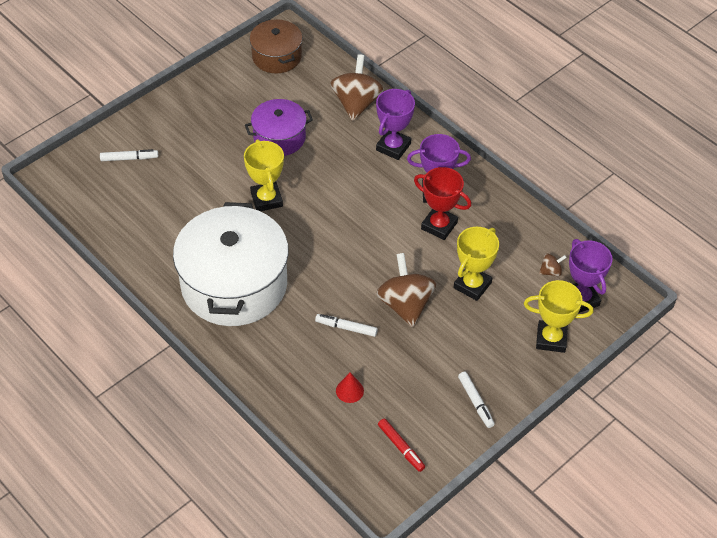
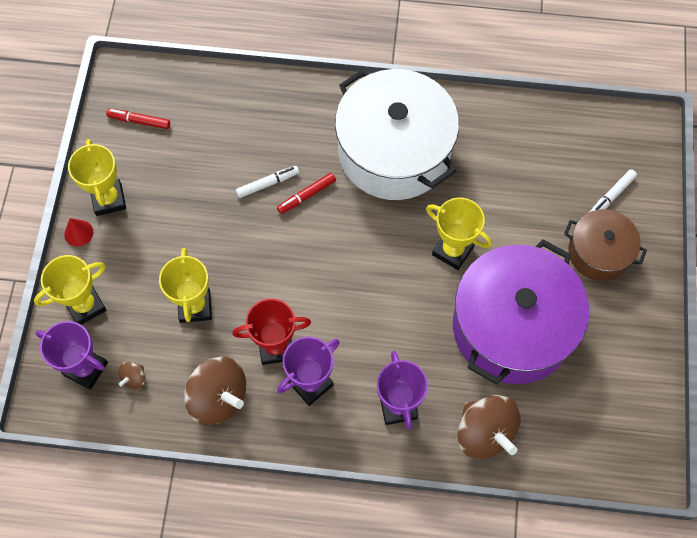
camera: 140 degrees right, 15 degrees up
purple pot [245,99,313,156] -> purple pot [453,239,589,385], size x1.87
brown pot [250,19,302,73] -> brown pot moved to [564,209,647,281]
red cone [336,373,364,403] -> red cone moved to [64,218,93,247]
brown spinning top [376,253,436,327] -> brown spinning top moved to [184,357,246,425]
white marker [458,372,495,428] -> yellow trophy [68,139,126,216]
none -> red marker [277,173,336,214]

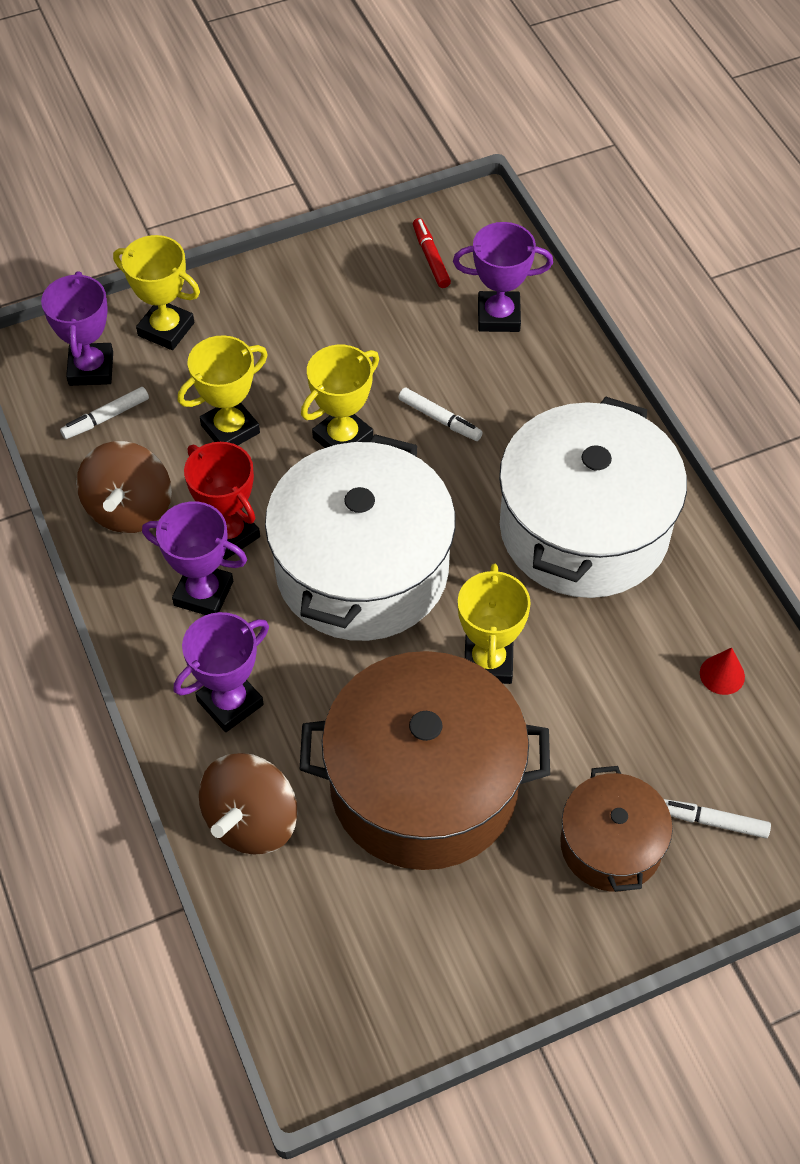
camera: 60 degrees right, 10 degrees down
red cone [64,218,93,247] -> red cone moved to [700,648,745,695]
yellow trophy [68,139,126,216] -> yellow trophy moved to [301,345,379,448]
brown spinning top [118,362,145,389] -> white marker [60,387,149,439]
red marker [277,173,336,214] -> none
purple pot [453,239,589,385] -> brown pot [299,651,550,870]
none -> white pot [265,434,455,641]
none -> purple trophy [453,222,553,332]

